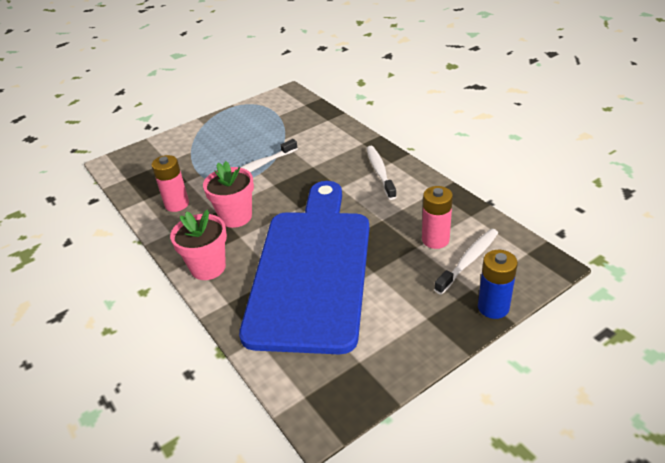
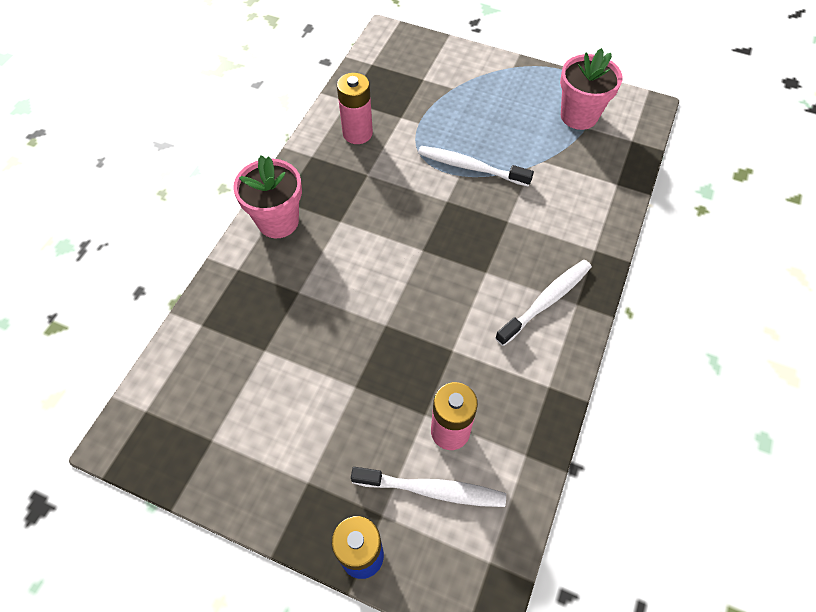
camera: 55 degrees right, 20 degrees up
pink flower pot [203,161,254,228] -> pink flower pot moved to [560,48,622,130]
blue cutting board [239,181,369,354] -> none

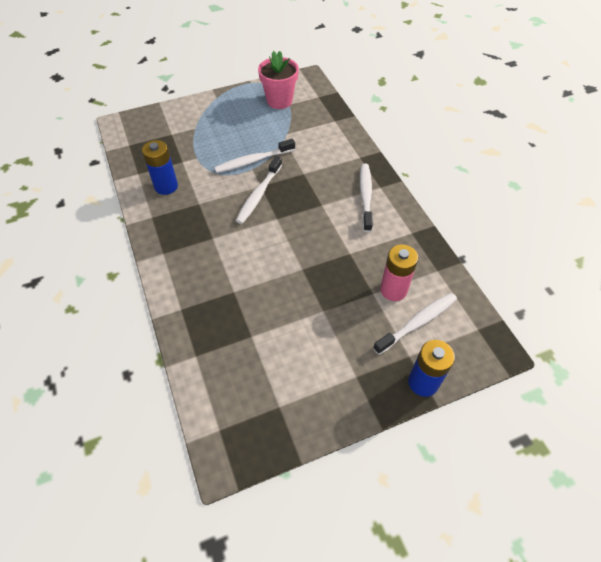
camera: 45 degrees left, 5 degrees down
pink flower pot [233,155,302,238] -> none
pink battery [337,73,373,144] -> blue battery [142,140,178,195]
none -> white toothbrush [236,156,282,224]

